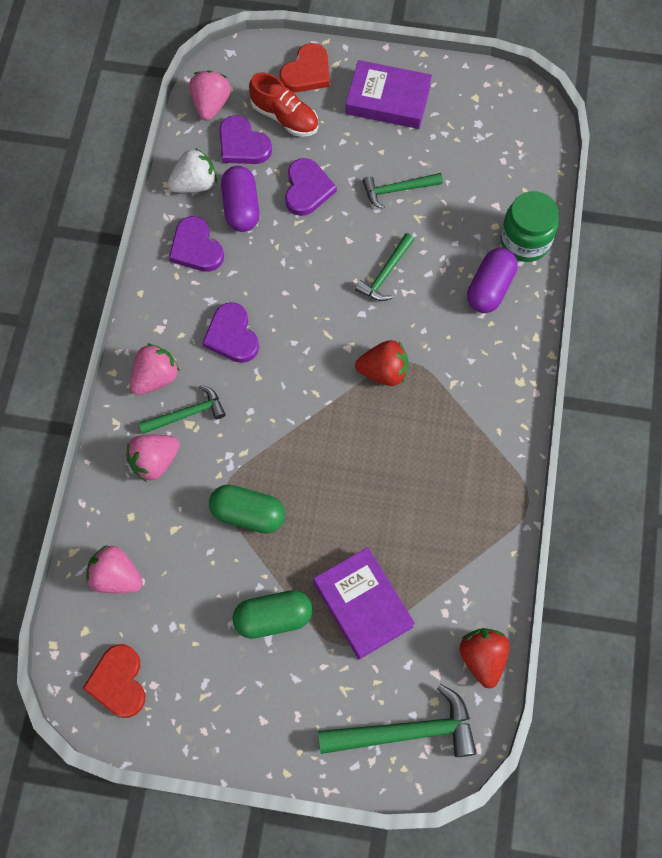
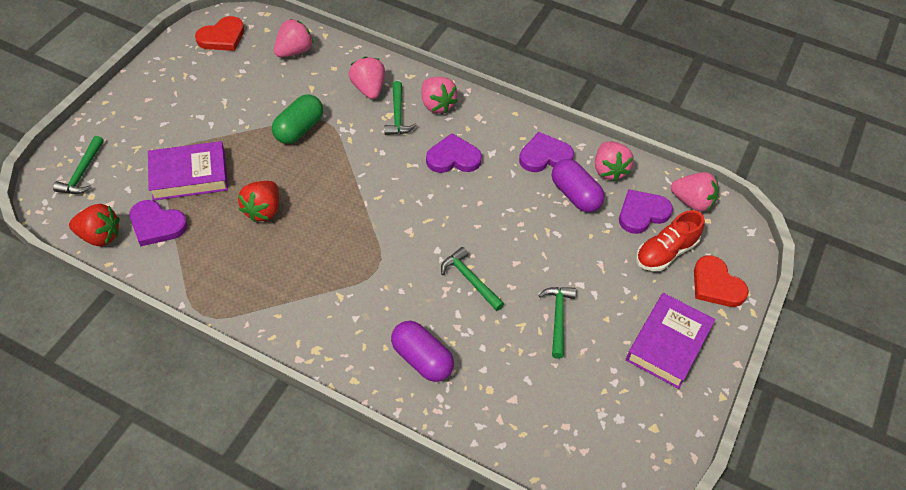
camera: 105 degrees right, 15 degrees down
red heart [83,644,146,718] -> red heart turned 135 degrees clockwise [195,16,244,51]
white strawberry [167,148,217,193] -> pink strawberry [595,141,634,182]
purple capsule [221,166,259,232] -> purple capsule turned 45 degrees clockwise [552,159,605,212]
green capsule [233,590,313,639] -> none
purple heart [285,158,337,216] -> purple heart moved to [130,200,188,246]
green hammer [318,684,477,757] -> green hammer [53,136,104,194], size x0.60
red strawberry [355,340,409,386] -> red strawberry moved to [238,181,279,222]
green jar [500,191,559,262] -> none

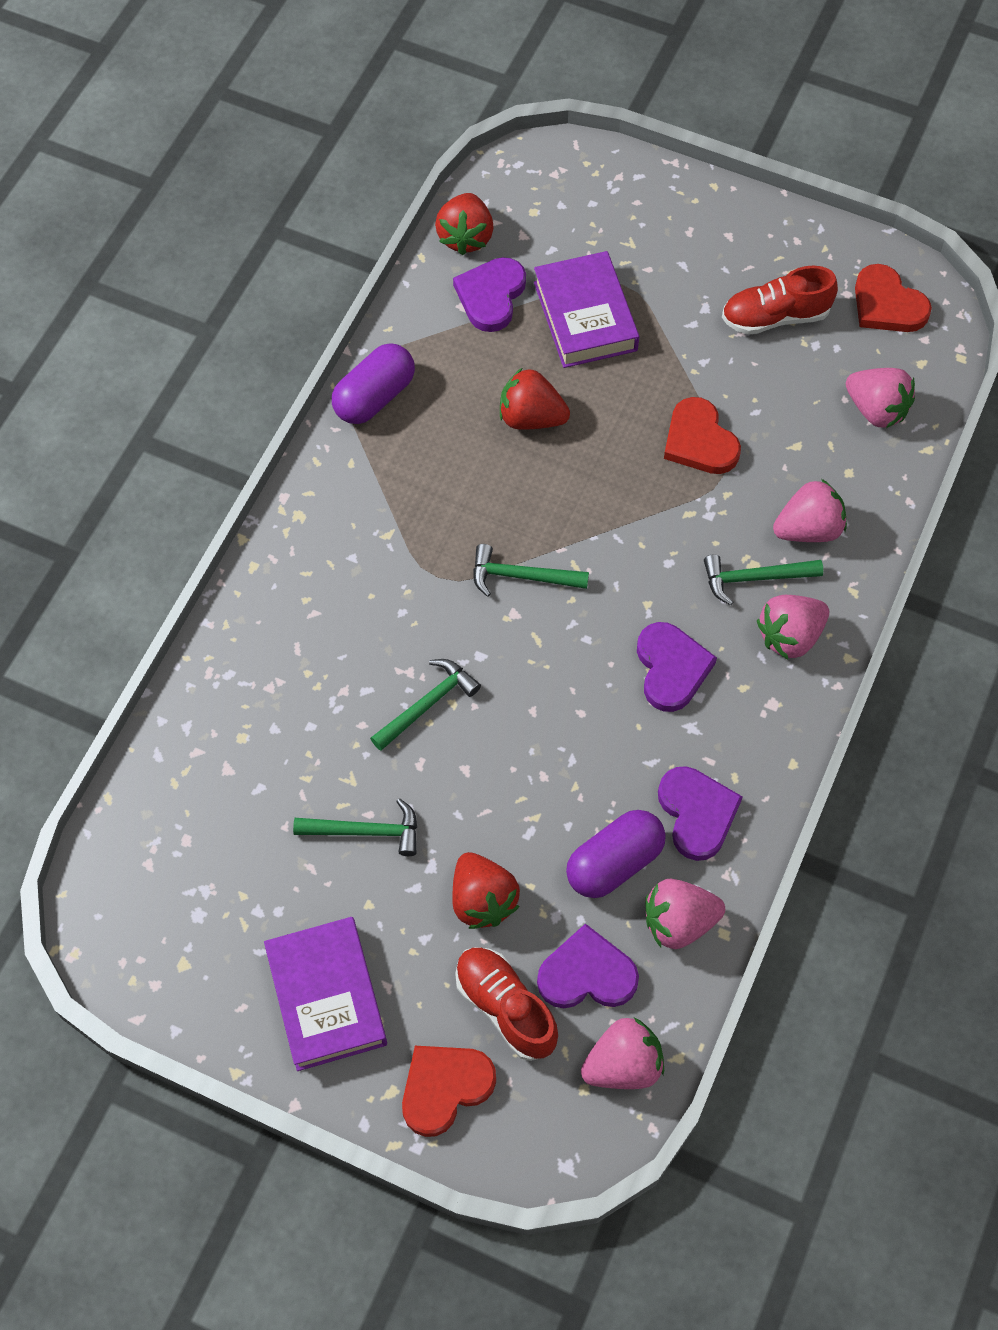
camera: 90 degrees right, 10 degrees up
green hammer [53,136,104,194] -> green hammer moved to [473,544,589,597]
green capsule [272,94,323,144] -> red heart [664,397,741,474]
purple capsule [391,321,454,382] -> purple capsule moved to [332,343,415,424]
purple heart [619,189,673,234] -> purple heart turned 60 degrees counterclockwise [537,924,639,1008]
purple book [626,293,715,389] -> purple book turned 45 degrees clockwise [264,917,387,1071]
pink strawberry [671,172,718,212] -> pink strawberry turned 135 degrees counterclockwise [581,1017,664,1089]
none -> red strawberry [452,852,520,929]
none -> red shoe [722,266,838,335]

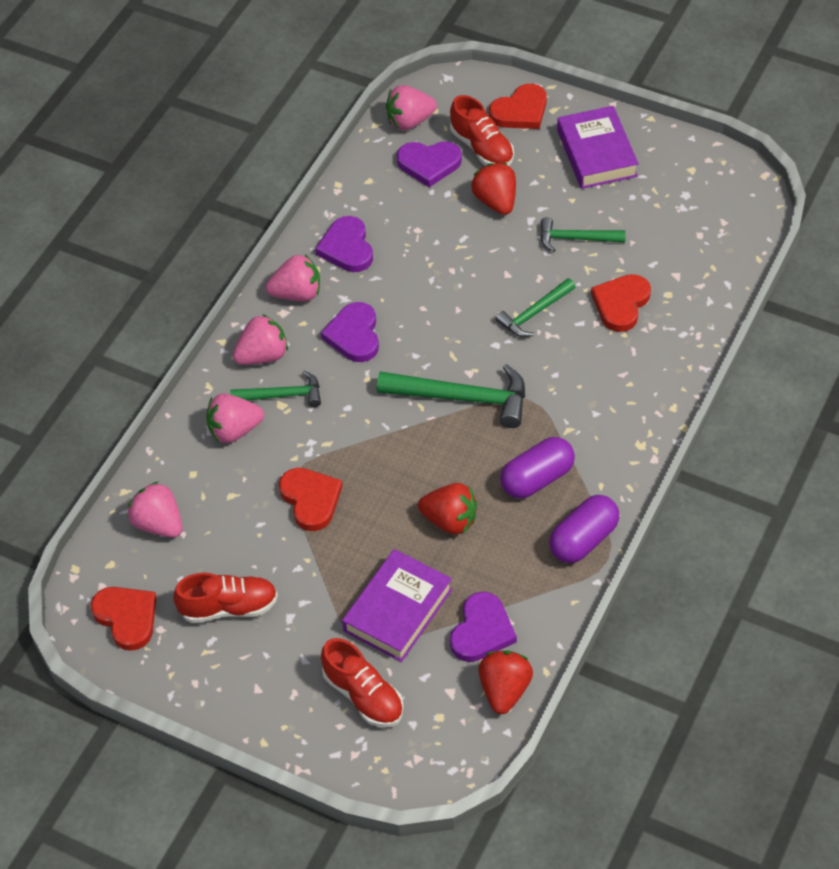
camera: 175 degrees left, 10 degrees down
green hammer [473,544,589,597] -> green hammer [377,364,525,428], size x1.65
purple book [534,251,639,368] -> purple book turned 45 degrees clockwise [342,549,453,662]
purple capsule [566,810,666,898] -> purple capsule moved to [500,437,575,498]
pink strawberry [645,879,725,949] -> pink strawberry moved to [266,254,320,302]
none -> red shoe [321,638,403,727]
none -> red heart [591,274,651,332]

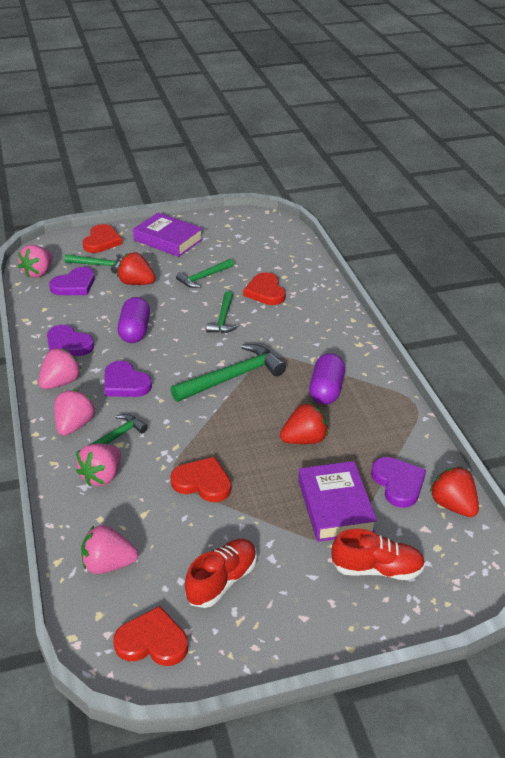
camera: 45 degrees left, 15 degrees down
red shoe [450,95,514,166] -> green hammer [65,254,123,273]
purple capsule [549,495,620,563] -> purple capsule moved to [118,297,150,343]

